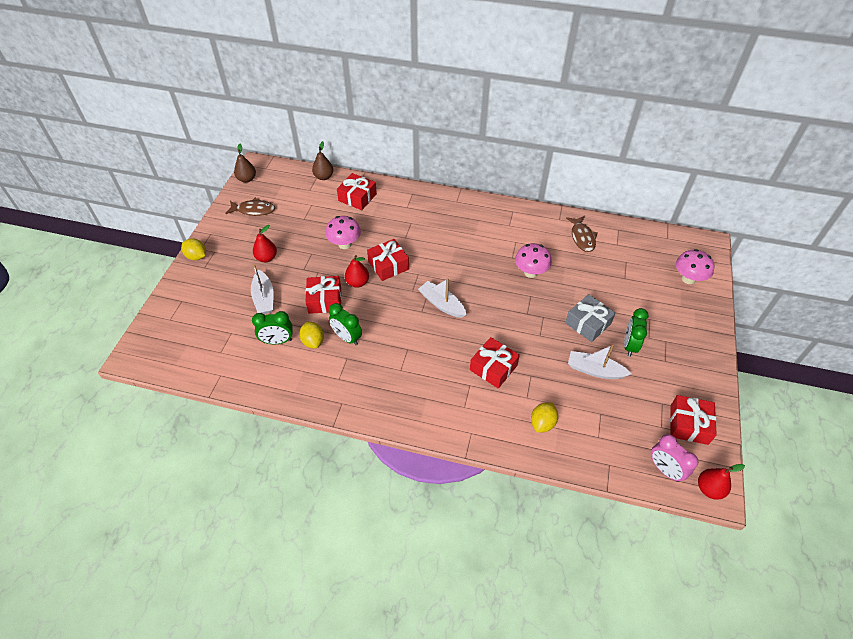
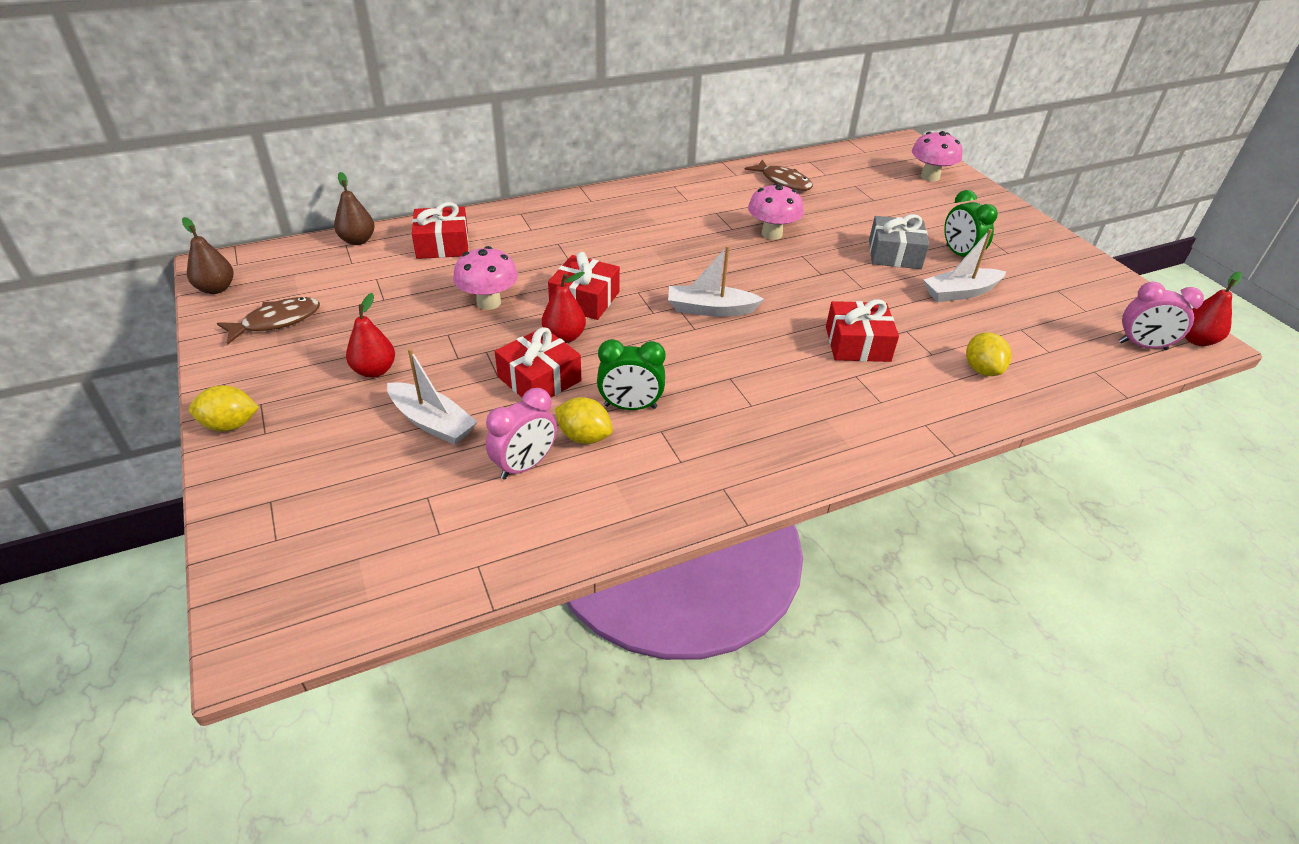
camera: 40 degrees left, 10 degrees down
green clock [252,311,293,344] -> pink clock [486,388,557,480]
red gift [670,395,717,445] -> none

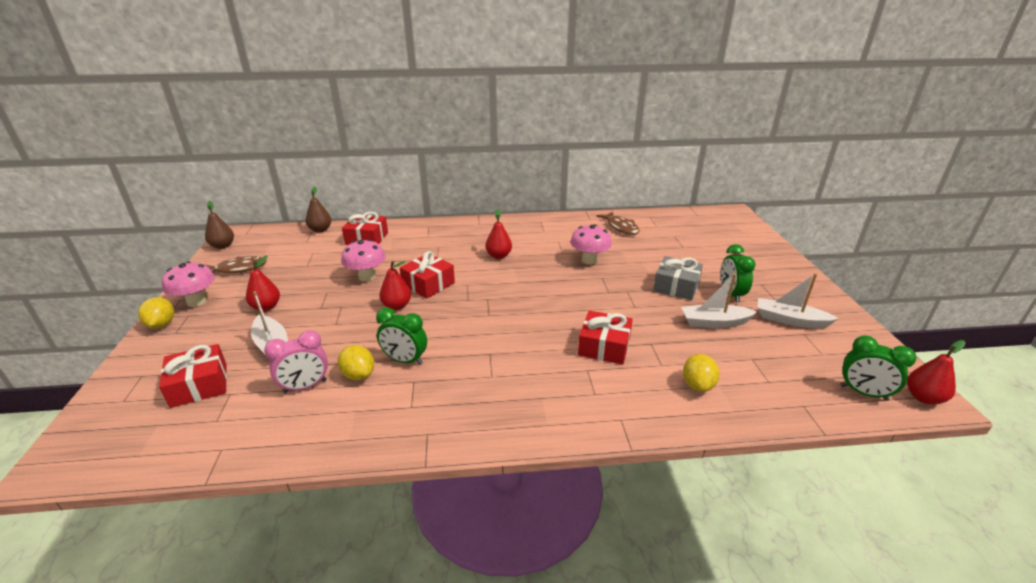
camera: 20 degrees right, 10 degrees down
yellow lemon [189,385,259,432] -> yellow lemon turned 60 degrees clockwise [138,297,174,329]
red gift [495,327,581,397] -> red gift moved to [159,344,227,408]
white boat [668,246,764,317] -> white boat moved to [758,273,839,328]
pink mushroom [912,131,963,181] -> pink mushroom moved to [162,261,215,307]
pink clock [1119,282,1204,350] -> green clock [841,336,916,401]
none -> red pear [485,209,512,259]

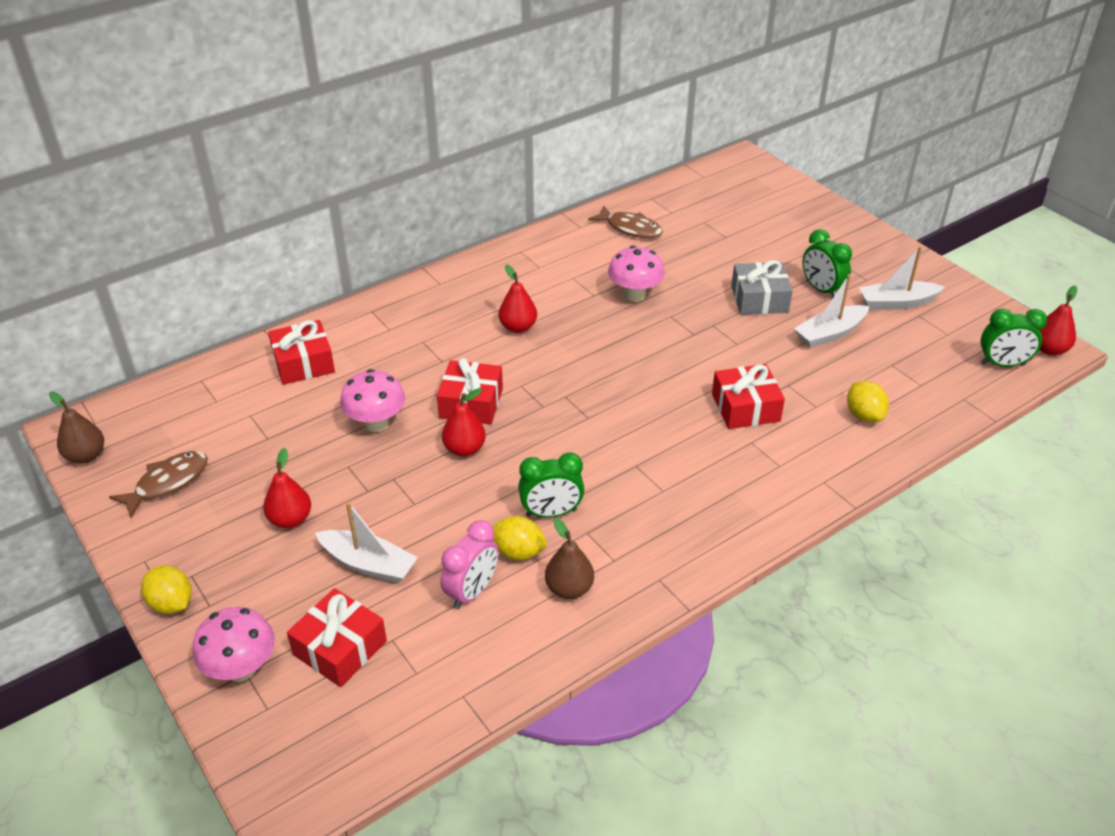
camera: 30 degrees left, 10 degrees up
pink mushroom [162,261,215,307] -> pink mushroom moved to [192,607,275,682]
brown pear [306,187,331,232] -> brown pear moved to [545,518,594,599]

